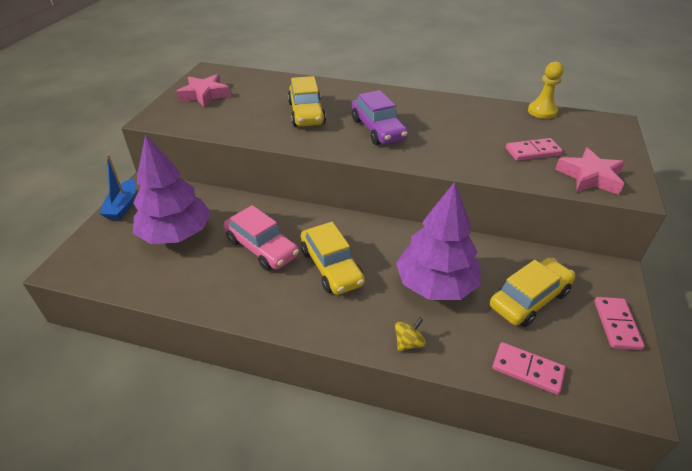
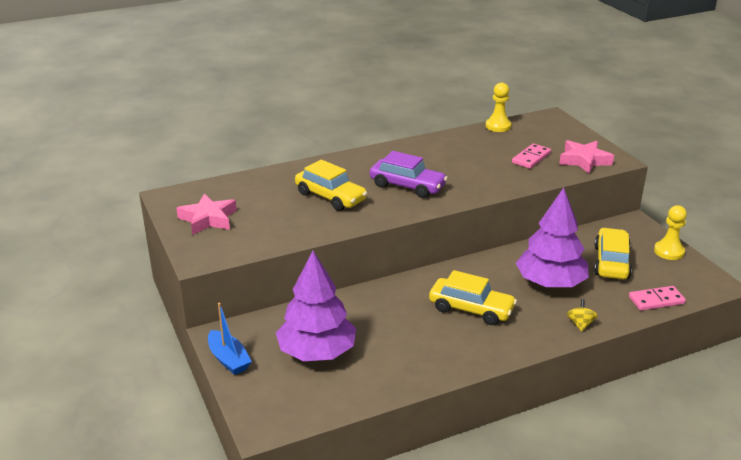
camera: 40 degrees left, 10 degrees down
pink car [224,205,299,271] -> none
pink domino [594,297,645,350] -> yellow pawn [654,205,687,260]

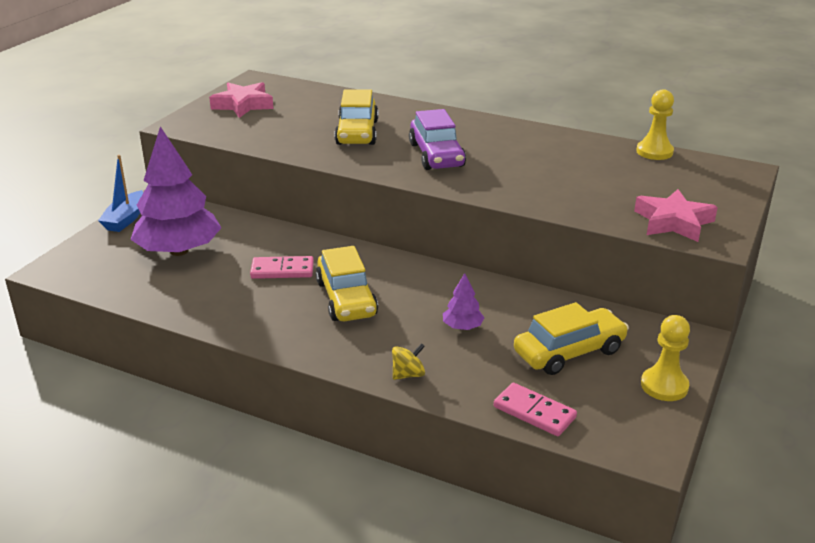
camera: 50 degrees right, 0 degrees up
pink domino [512,143,551,169] -> pink domino moved to [250,256,314,279]
purple tree [516,188,589,288] -> purple tree [443,273,485,330], size x0.42

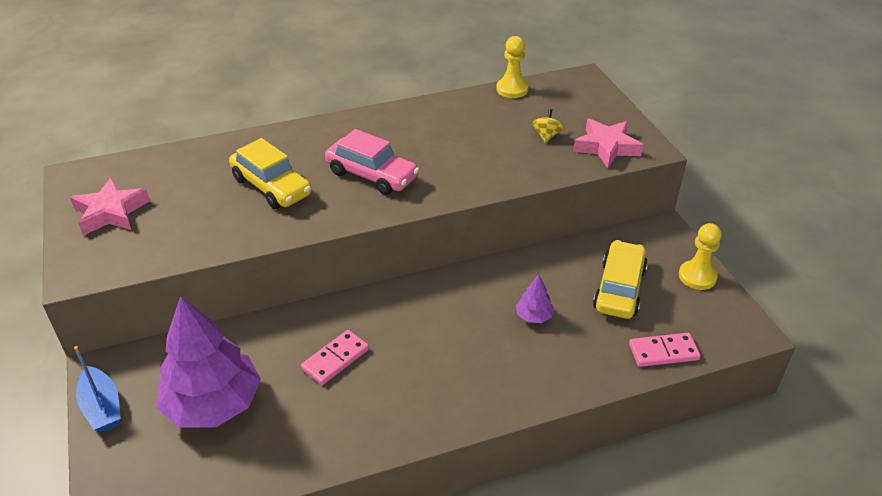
camera: 45 degrees left, 10 degrees up
yellow car [316,246,378,321] -> none
yellow spinning top [392,343,425,380] -> yellow spinning top moved to [532,109,564,143]
purple car [409,109,466,170] -> pink car [325,129,419,195]

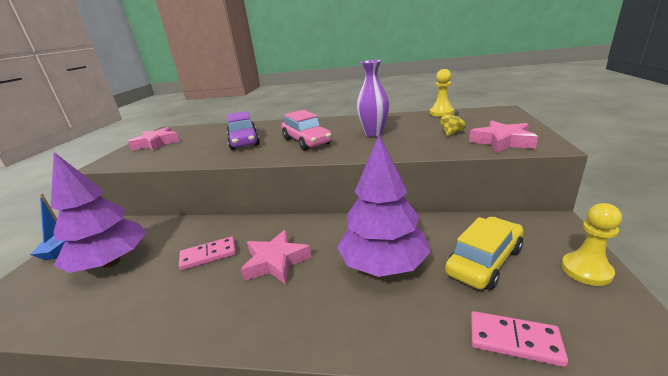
camera: 30 degrees right, 15 degrees down
yellow car [229,138,311,209] -> purple car [227,111,260,150]
purple tree [515,274,554,323] -> purple tree [337,135,431,277], size x2.36
none -> pink star [241,230,312,284]
none -> purple vase [356,60,389,137]

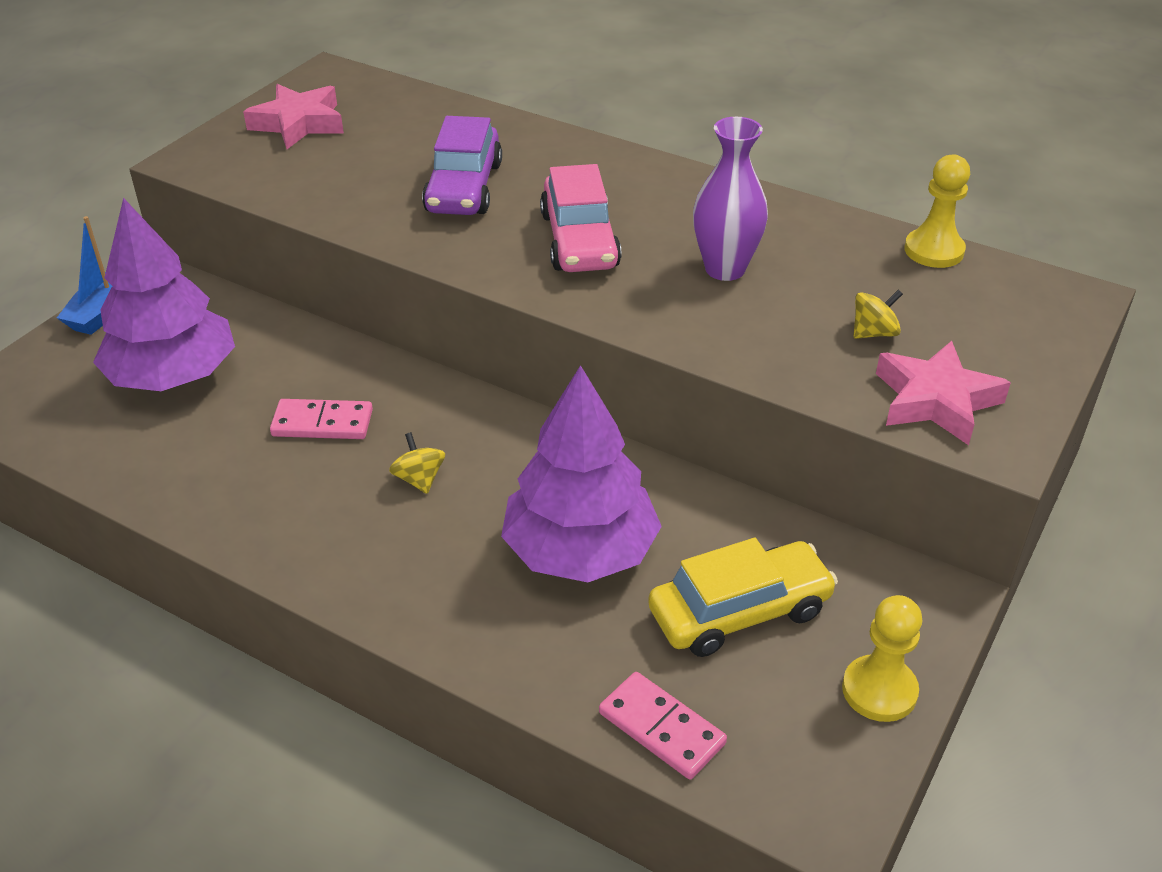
camera: 20 degrees right, 15 degrees up
pink star [241,230,312,284] -> yellow spinning top [389,432,445,494]

